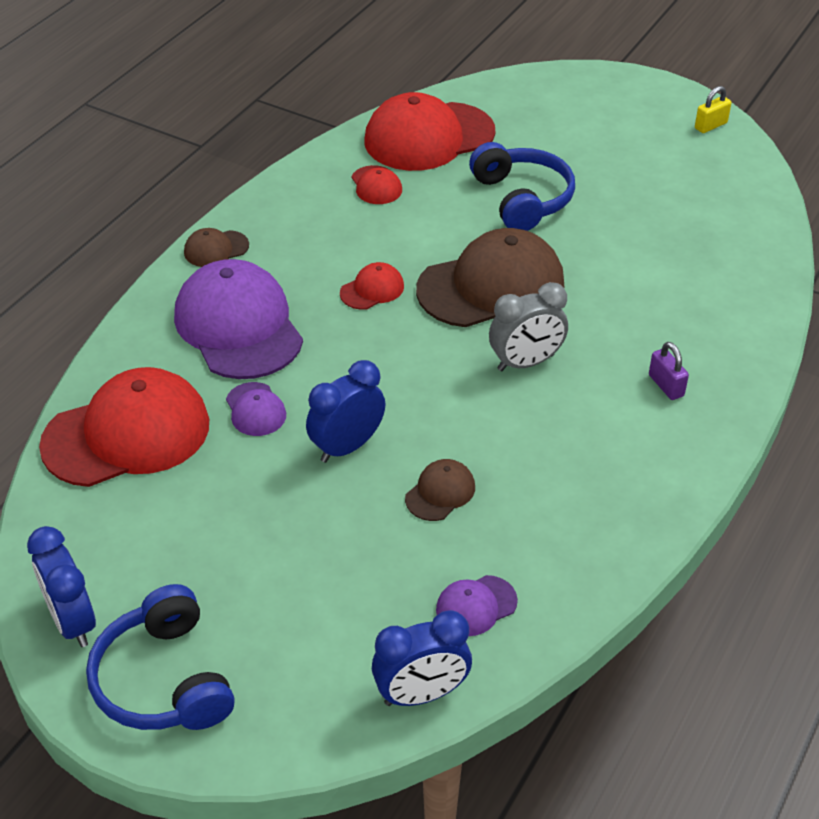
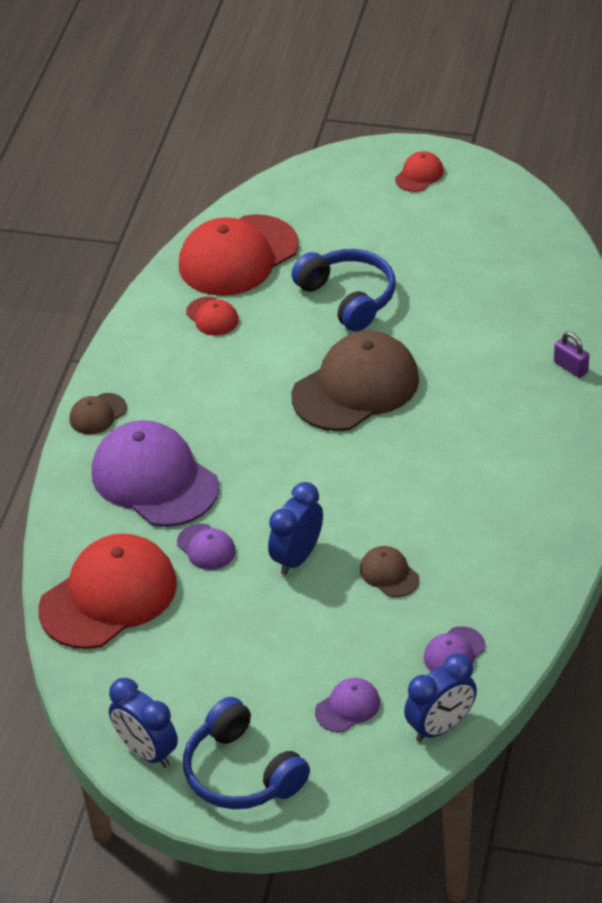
camera: 15 degrees left, 0 degrees up
red cap [340,262,404,310] -> red cap moved to [395,151,444,192]
brown cap [405,459,475,521] -> brown cap turned 60 degrees counterclockwise [360,546,419,597]
grey clock [489,282,568,371] -> none
purple padlock [649,342,689,400] -> purple padlock moved to [554,332,589,378]
yellow padlock [695,86,732,133] -> none
none -> purple cap [315,678,380,732]

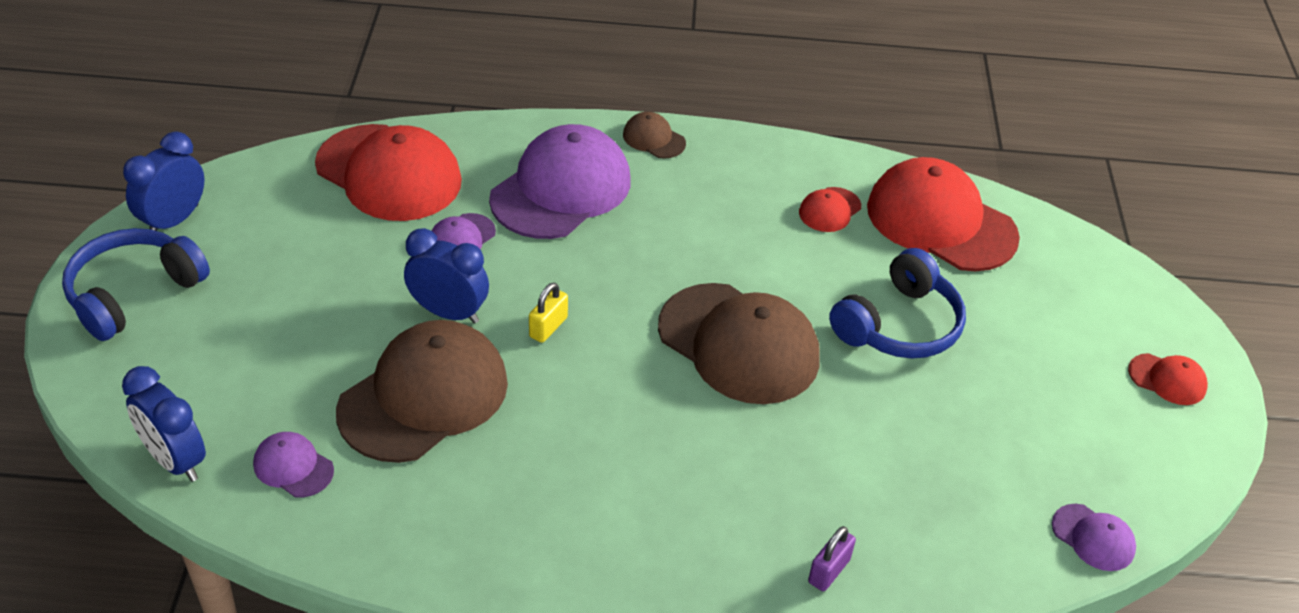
camera: 75 degrees right, 0 degrees up
purple cap [315,678,380,732] -> purple cap moved to [1052,504,1136,571]
brown cap [360,546,419,597] -> brown cap [336,320,508,463], size x2.24
none -> yellow padlock [529,283,568,343]

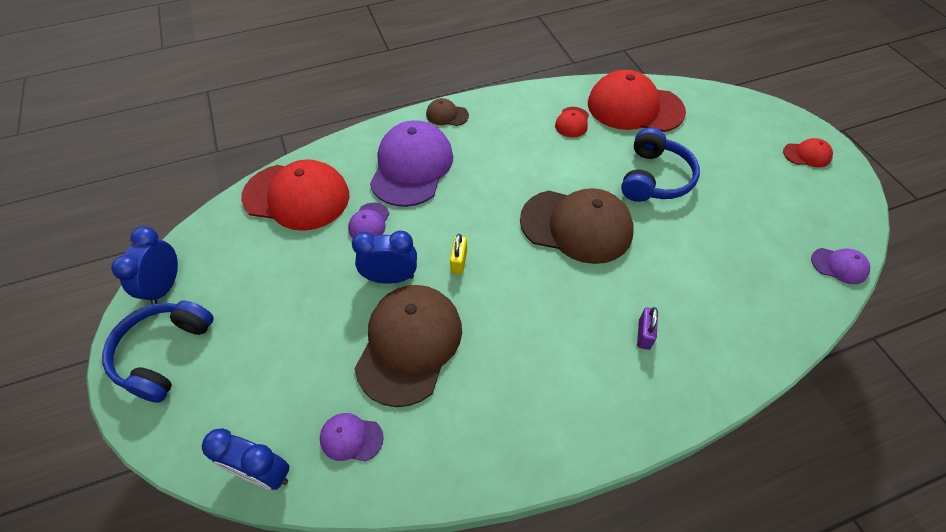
camera: 20 degrees left, 10 degrees up
purple padlock [808,526,856,591] -> purple padlock moved to [637,307,658,350]

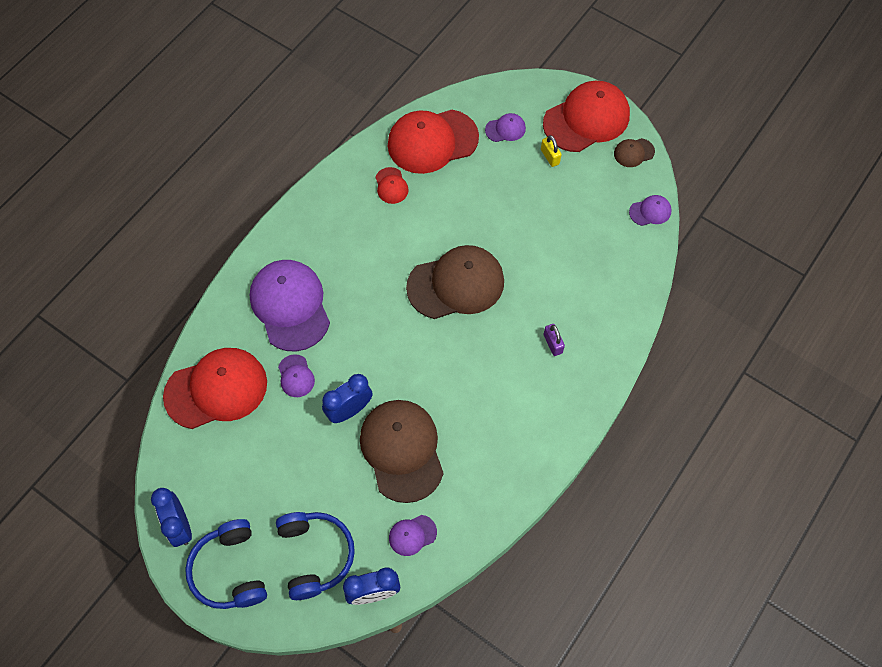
camera: 35 degrees left, 10 degrees up
brown cap [426,98,469,126] -> brown cap moved to [614,138,655,167]
yellow padlock [450,234,467,275] -> yellow padlock moved to [541,135,562,167]
blue headphones [621,127,700,202] -> blue headphones moved to [276,512,355,600]
red cap [783,138,833,167] -> red cap [543,81,630,152], size x2.24
none -> purple cap [485,113,526,142]

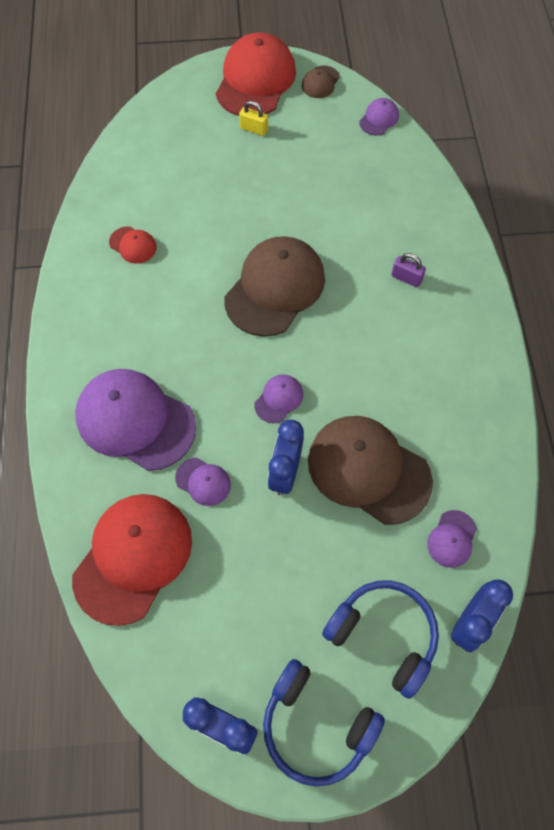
camera: 40 degrees left, 0 degrees up
red cap [388,110,479,174] -> none
purple cap [485,113,526,142] -> purple cap moved to [255,374,303,423]

